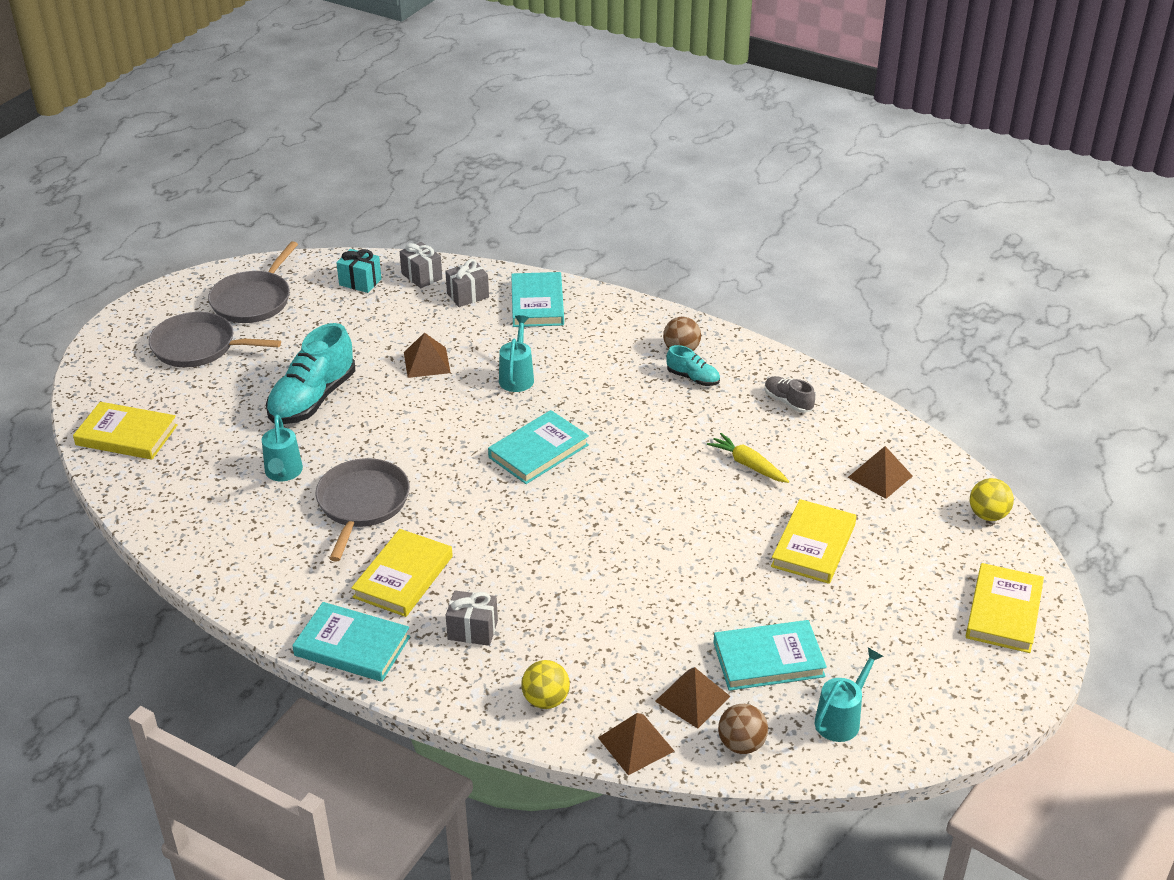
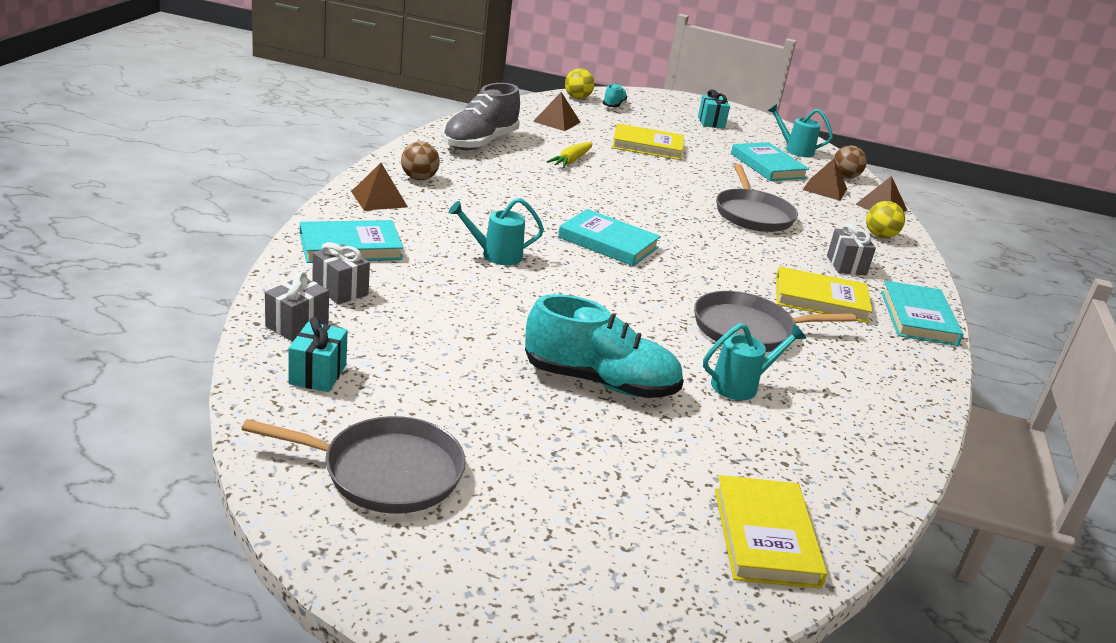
camera: 110 degrees left, 10 degrees down
grey pan [149,312,281,367] -> grey pan moved to [716,164,798,232]
brown pyramid [404,332,451,378] -> brown pyramid moved to [351,163,408,211]
turquoise shoe [666,345,720,386] -> turquoise shoe moved to [603,84,627,107]
grey shoe [765,376,815,413] -> grey shoe [442,83,520,150], size x2.01
yellow book [966,563,1044,653] -> none
none -> turquoise gift [698,90,730,129]

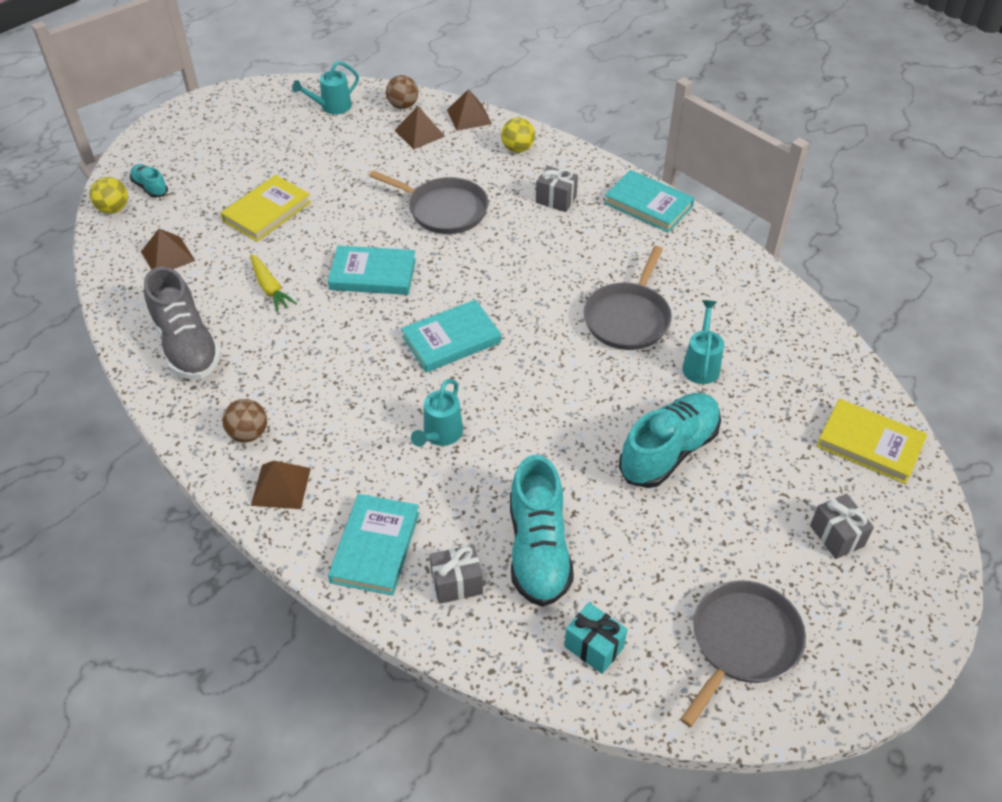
camera: 55 degrees left, 20 degrees up
grey gift [265,271,329,342] -> grey gift moved to [810,494,874,559]
turquoise gift [698,90,730,129] -> none
turquoise book [731,142,809,181] -> turquoise book moved to [328,246,416,295]
yellow book [776,267,872,323] -> none
none -> turquoise shoe [510,455,574,607]

